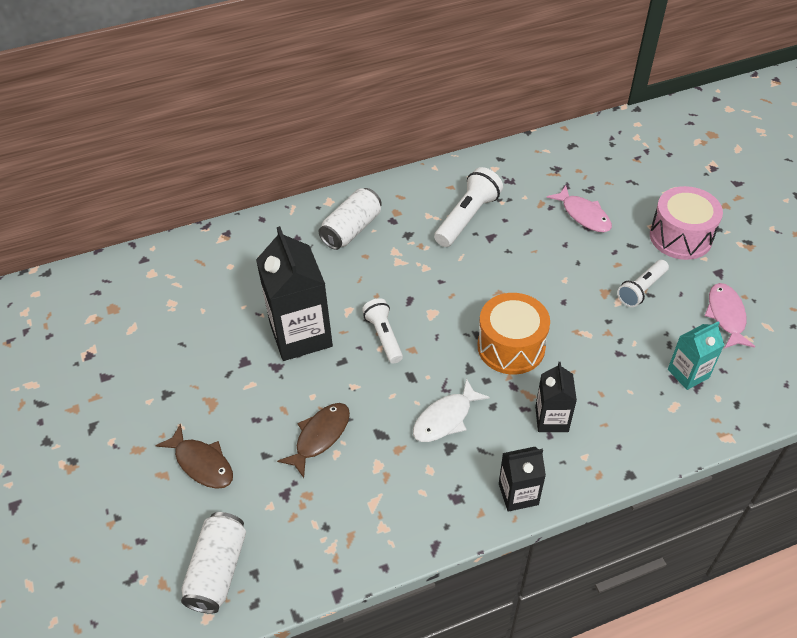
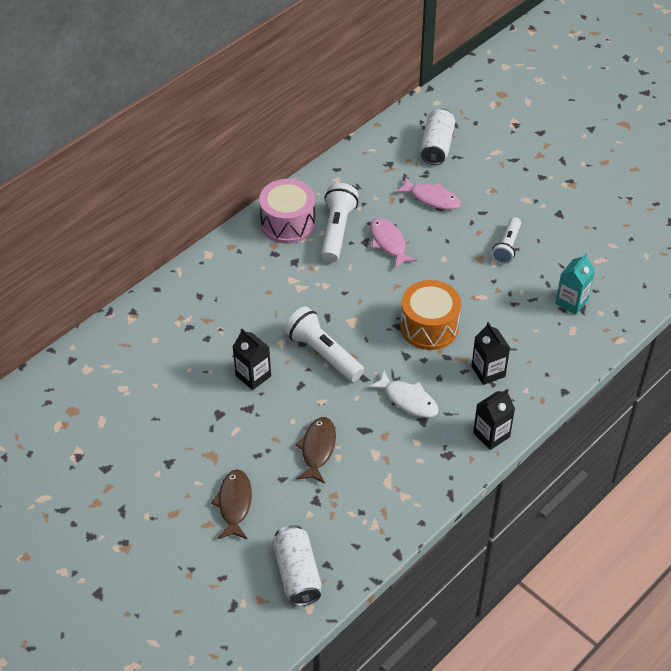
camera: 25 degrees left, 0 degrees up
brown fish [155,424,233,489] -> brown fish turned 105 degrees counterclockwise [211,469,252,539]
black carton [256,226,333,361] -> black carton [233,329,271,390], size x0.55
white can [319,188,382,250] -> white can moved to [420,108,455,165]
white flashlight [362,298,403,363] -> white flashlight [284,306,364,382], size x1.50
white fish [413,378,490,442] -> white fish turned 75 degrees counterclockwise [368,370,439,418]
pink drum [650,186,723,260] -> pink drum moved to [259,179,316,244]
pink fish [705,283,756,349] -> pink fish moved to [370,218,417,269]

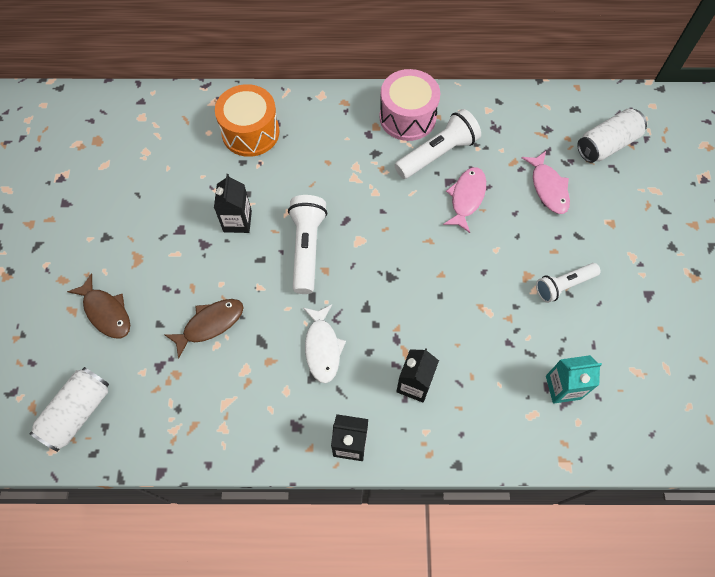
camera: 45 degrees right, 15 degrees up
brown fish [211,469,252,539] -> brown fish turned 90 degrees clockwise [67,273,130,338]
orange drum [400,280,461,350] -> orange drum moved to [215,84,279,157]

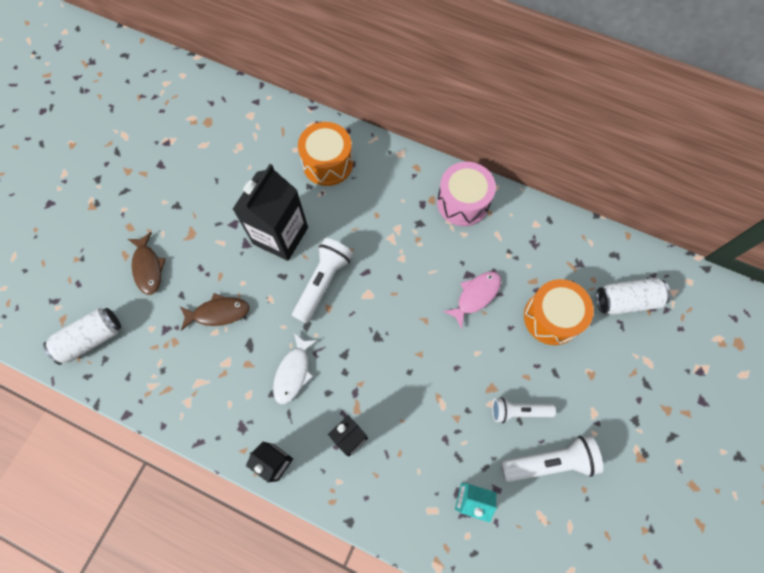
camera: 25 degrees right, 5 degrees up
black carton [214,174,252,233] -> black carton [232,164,308,261], size x1.82
white flashlight [394,109,481,179] -> white flashlight moved to [501,436,603,482]
pink fish [521,151,570,214] -> orange drum [524,279,594,345]

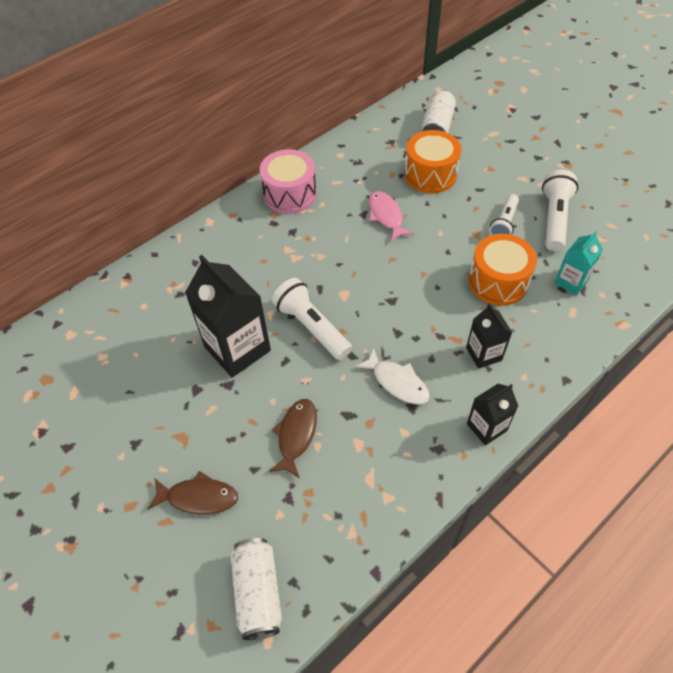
camera: 65 degrees left, 15 degrees down
orange drum [298,122,353,186] -> orange drum moved to [469,234,537,306]

